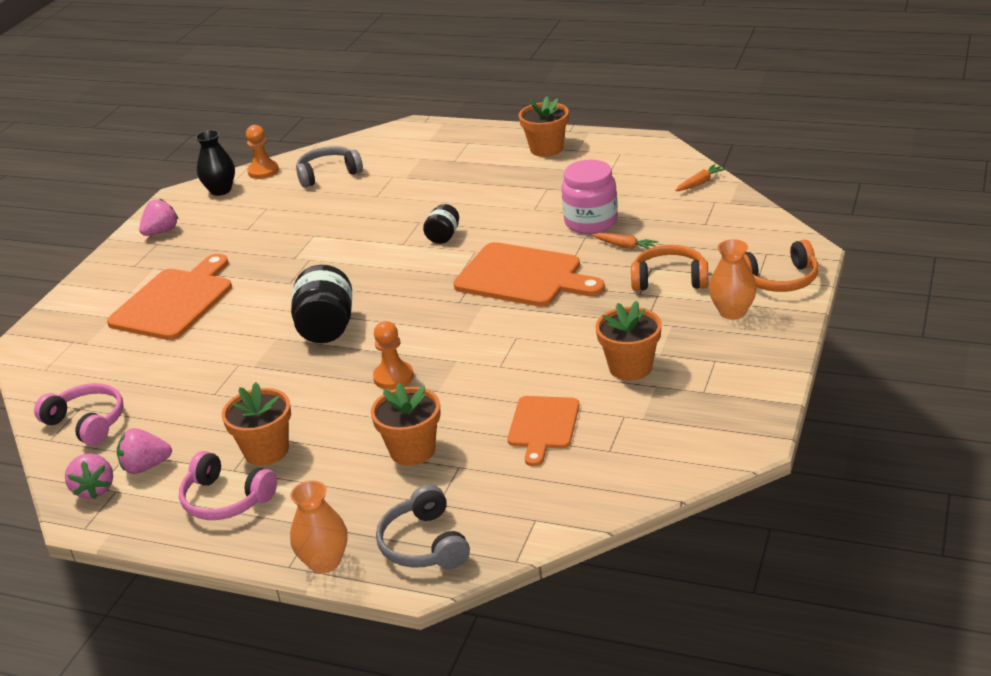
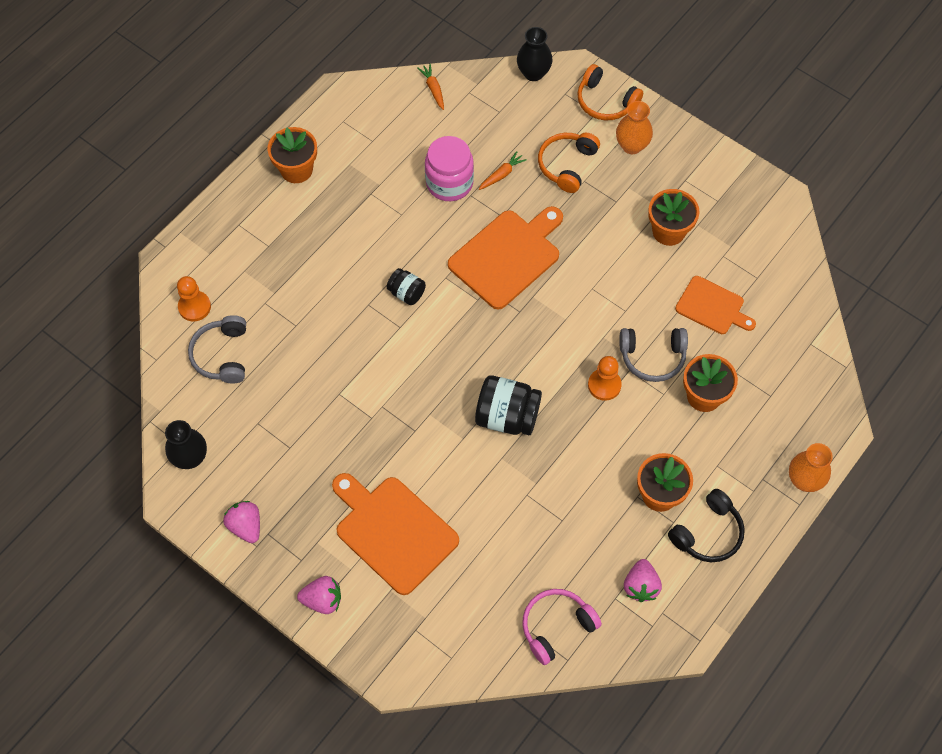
camera: 75 degrees left, 30 degrees up
pink strawberry [65,453,113,499] -> pink strawberry moved to [297,576,341,614]
pink headphones [179,451,277,520] -> black headphones [668,489,745,562]
orange pawn [246,125,279,179] -> orange pawn moved to [177,276,211,321]
grey headphones [376,485,470,569] -> grey headphones moved to [619,328,688,382]
orange headphones [744,240,819,292] -> orange headphones turned 120 degrees clockwise [577,64,643,120]
none -> black vase [517,27,552,81]

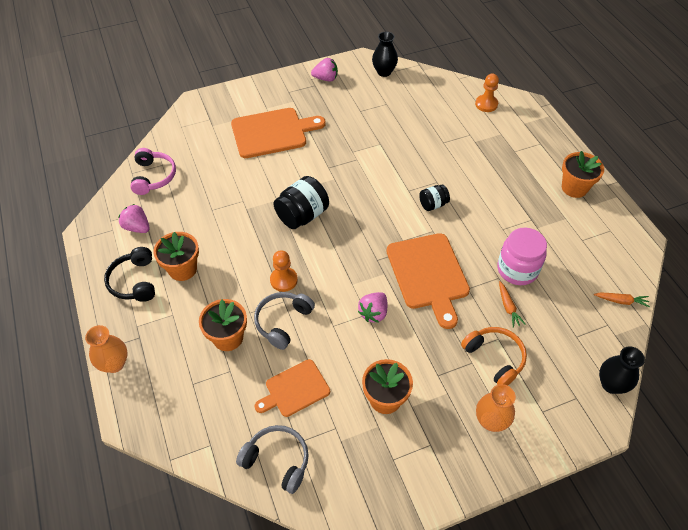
camera: 120 degrees right, 10 degrees down
grey headphones [188,315,246,384] -> grey headphones moved to [236,425,309,494]
pink strawberry [297,576,341,614] -> pink strawberry moved to [358,292,387,323]
orange headphones [577,64,643,120] -> none

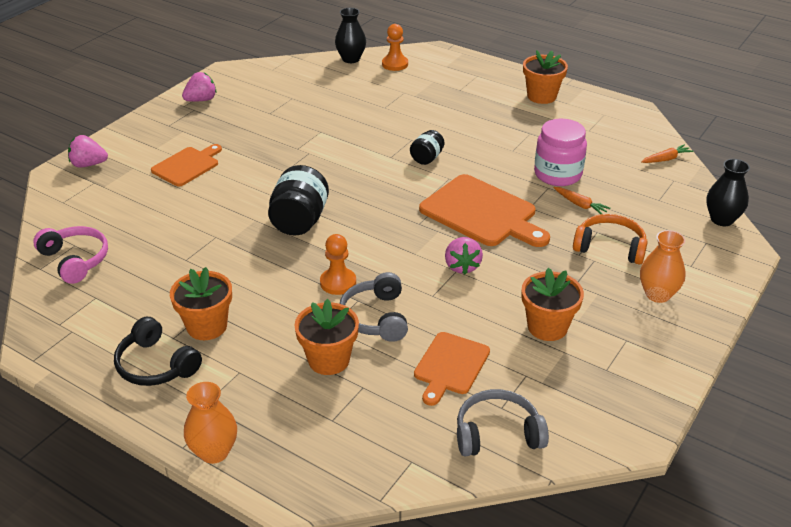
camera: 35 degrees left, 15 degrees down
pink strawberry [118,204,150,233] -> pink strawberry moved to [68,135,108,168]
orange cutting board [231,108,326,158] -> orange cutting board [151,144,222,186], size x0.61
black vase [372,32,398,77] -> black vase moved to [335,8,366,63]

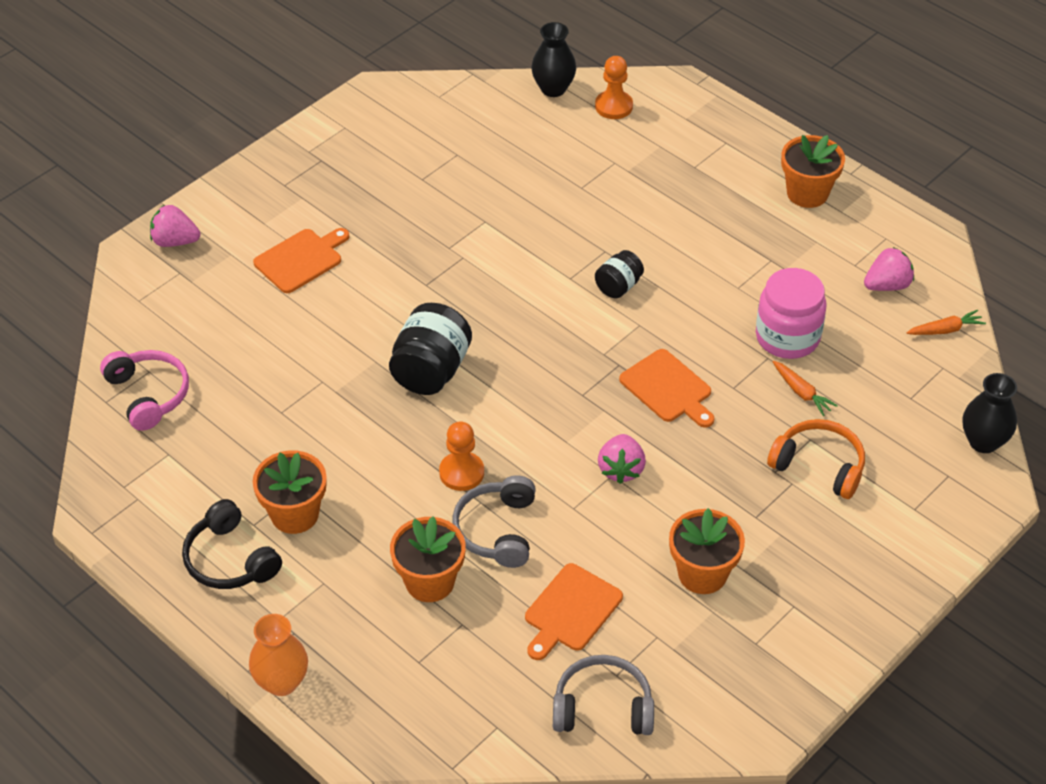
camera: 10 degrees right, 10 degrees up
pink strawberry [182,72,217,102] -> pink strawberry moved to [864,247,914,291]
orange cutting board [419,174,550,247] -> orange cutting board [619,349,715,428], size x0.61
orange vase [640,230,686,303] -> none

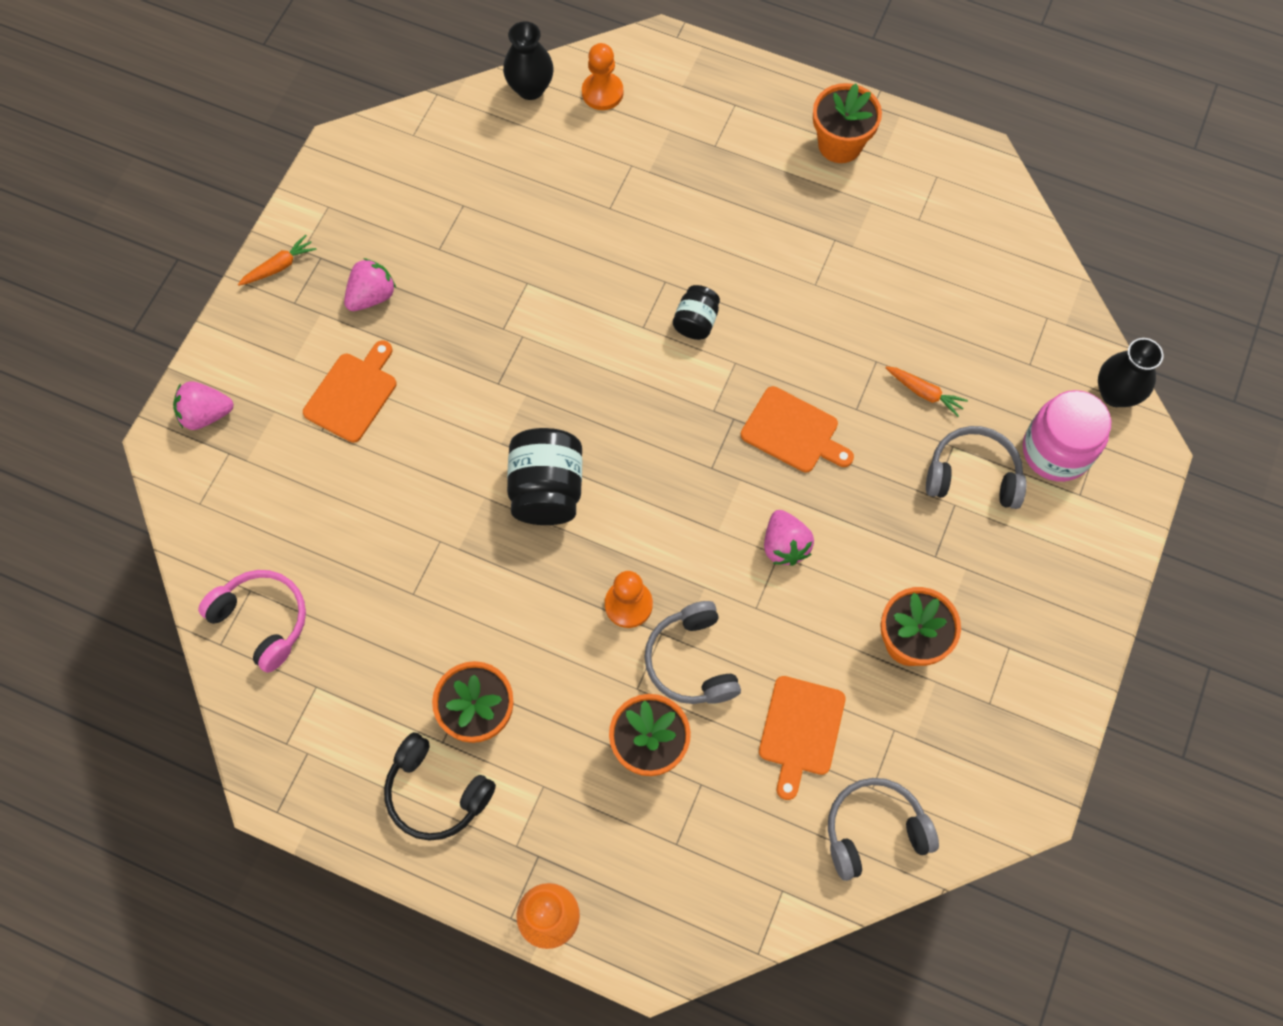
camera: 20 degrees left, 20 degrees up
pink jar [756,268,827,359] -> pink jar moved to [1023,390,1111,482]
orange headphones [767,419,865,499] -> grey headphones [926,426,1027,509]
pink strawberry [864,247,914,291] -> pink strawberry moved to [344,258,396,311]
orange carrot [906,310,986,335] -> orange carrot moved to [238,235,317,286]

